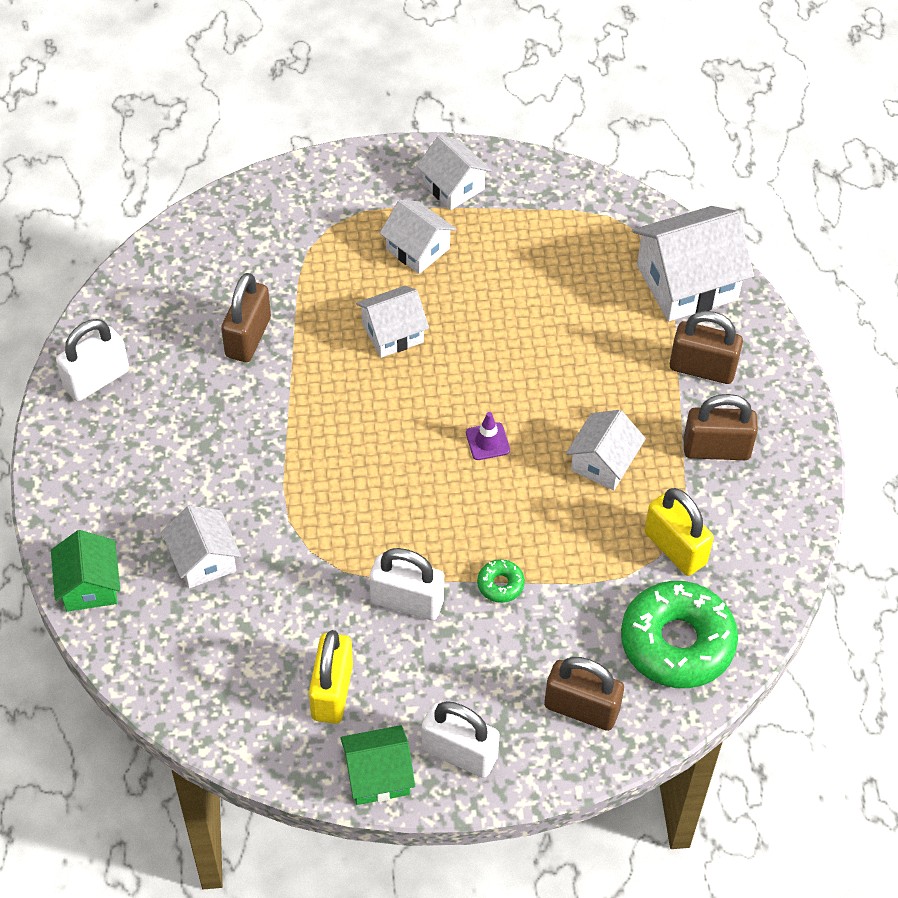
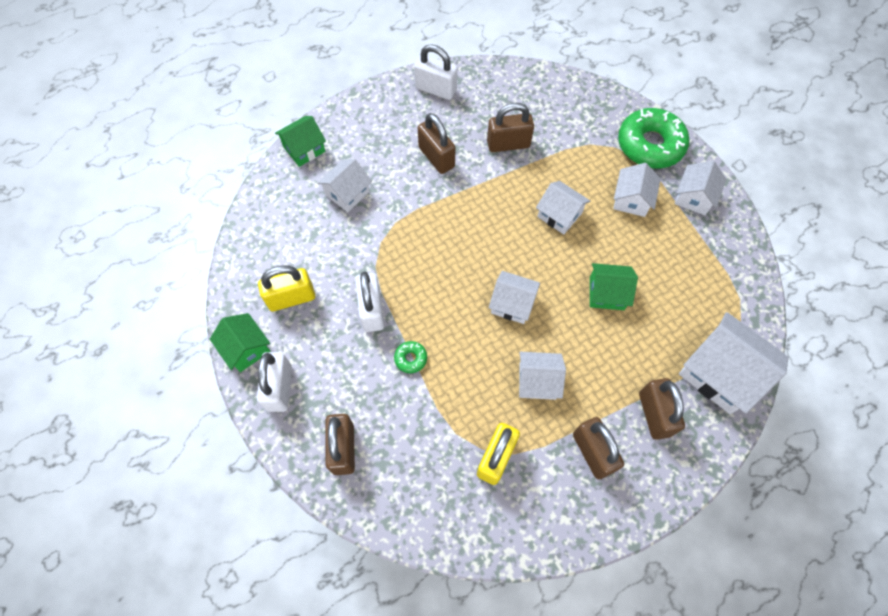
camera: 65 degrees right, 10 degrees up
purple traffic cone [466,412,510,460] -> white house [489,271,540,324]
green donut [621,581,738,688] -> green donut moved to [618,108,689,168]
none -> brown padlock [418,113,456,174]
none -> green house [590,263,638,310]

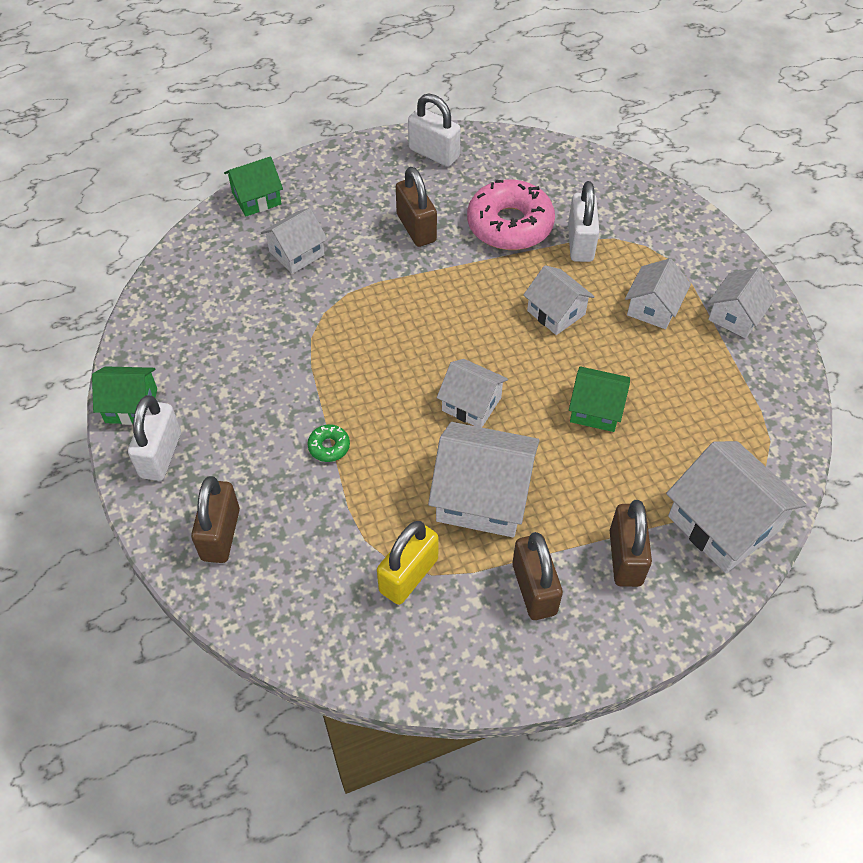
camera: 10 degrees right, 10 degrees down
green house [210,313,270,372] -> green house turned 60 degrees counterclockwise [92,366,157,425]
yellow padlock [258,265,315,311] -> none
white padlock [355,272,384,332] -> white padlock moved to [568,181,599,262]
brown padlock [487,103,534,152] -> pink donut [467,180,555,250]
white house [519,352,566,400] -> white house [428,422,540,537], size x1.67
green donut [618,108,689,168] -> none

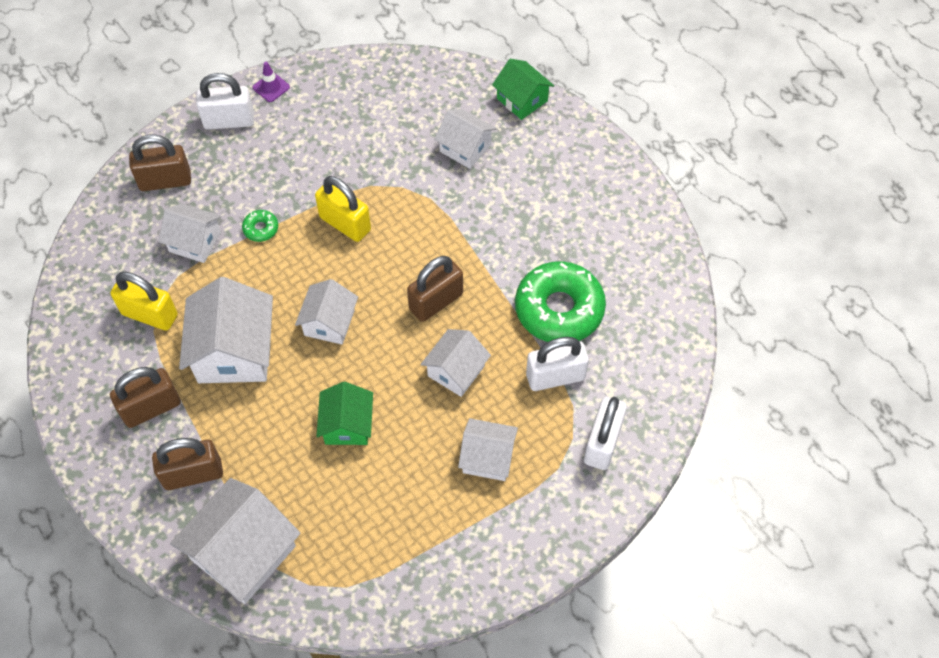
camera: 75 degrees right, 5 degrees up
green house [92,366,157,425] -> purple traffic cone [253,62,290,102]
brown padlock [396,167,437,247] -> brown padlock moved to [407,256,463,322]
white padlock [408,93,461,167] -> white padlock moved to [584,397,627,470]
pink donut [467,180,555,250] -> green donut [515,261,606,342]
white house [708,268,777,338] -> white house moved to [159,203,221,263]
none -> yellow padlock [315,176,371,242]

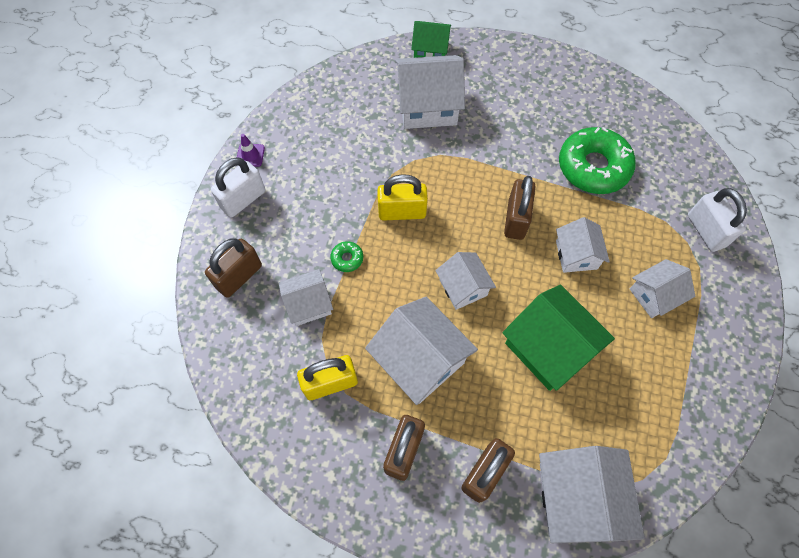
camera: 40 degrees left, 5 degrees up
green house [316,382,373,445] -> green house [502,285,615,391], size x1.67
white house [434,109,496,169] -> white house [395,55,465,129], size x1.67
white padlock [526,337,589,391] -> none

